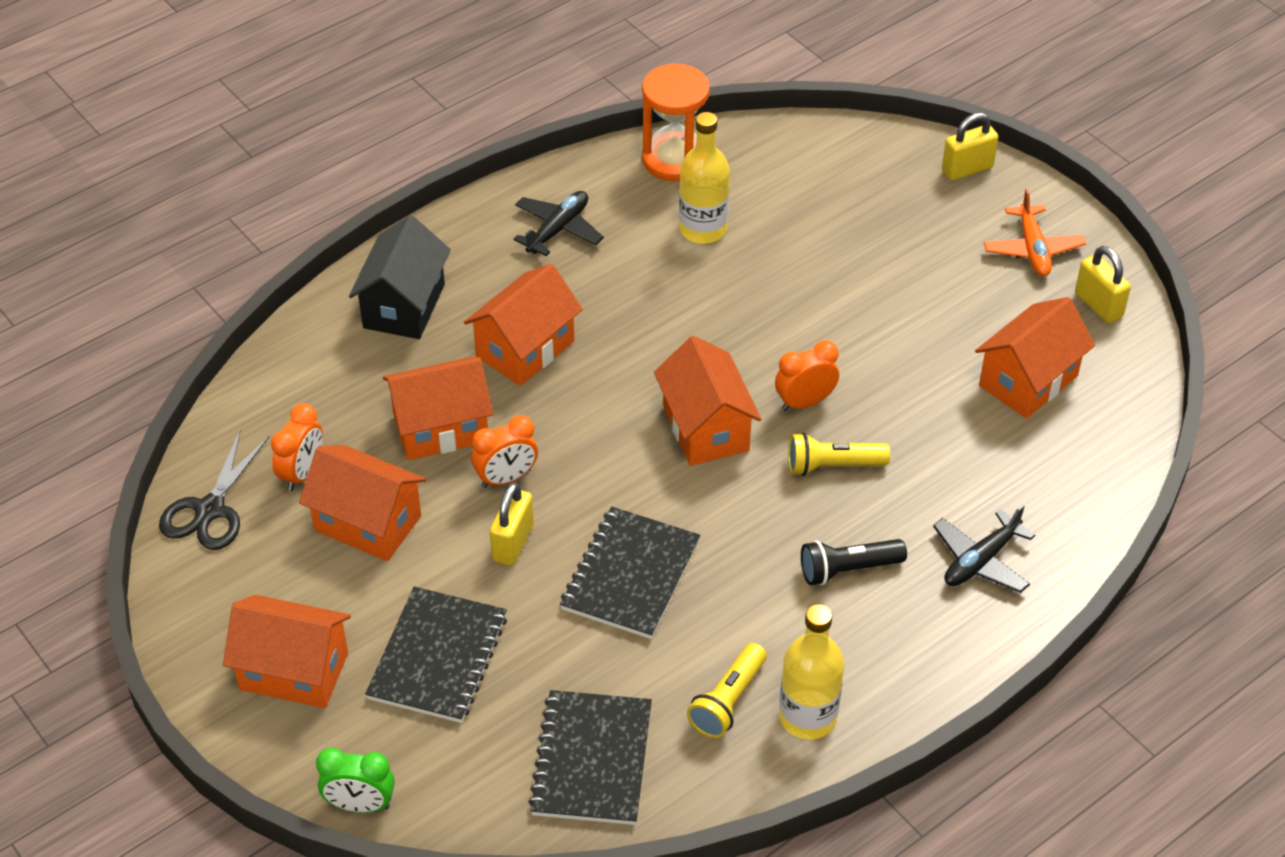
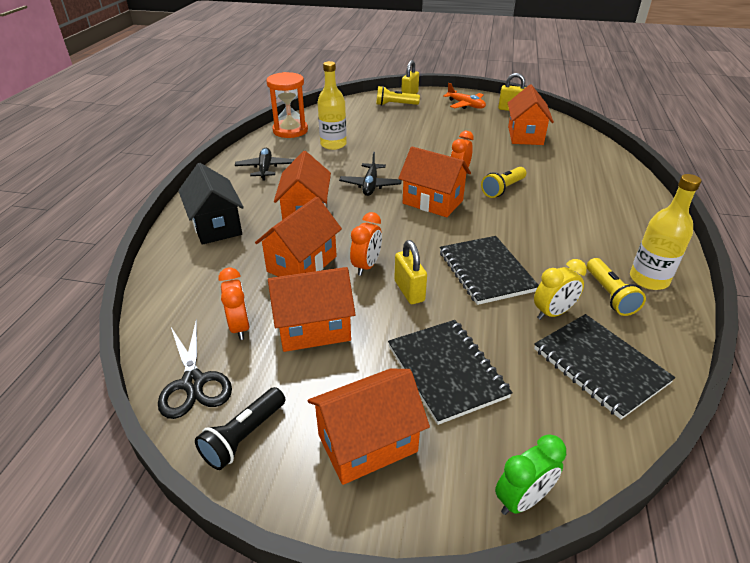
camera: 40 degrees left, 10 degrees down
black flashlight [801,539,907,585] -> black flashlight moved to [195,387,285,470]
black plane [933,504,1035,593] -> black plane moved to [339,152,402,196]
none -> yellow flashlight [376,86,420,106]
none -> yellow clock [534,259,587,320]

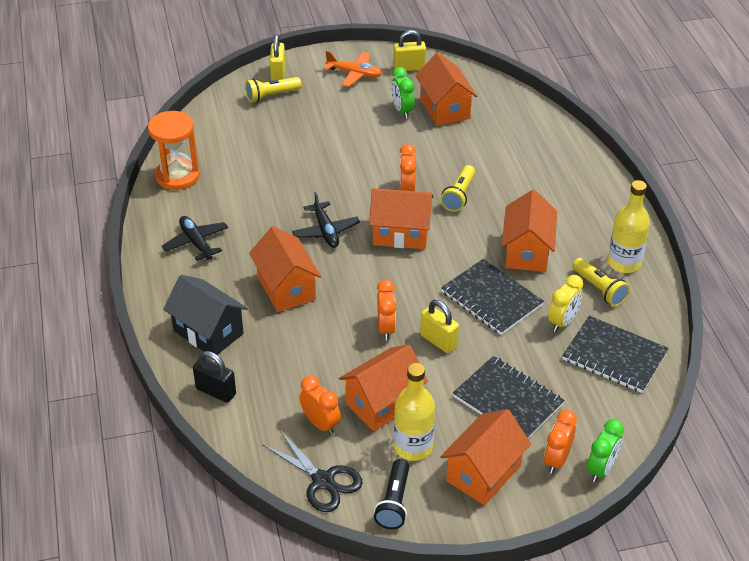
camera: 25 degrees left, 5 degrees up
orange house [255,197,342,277] -> orange house moved to [502,190,557,272]
yellow bottle [317,61,347,150] -> yellow bottle moved to [394,363,435,461]
none -> black padlock [193,351,236,403]
none -> green clock [391,67,415,119]
none -> orange clock [544,410,577,474]

